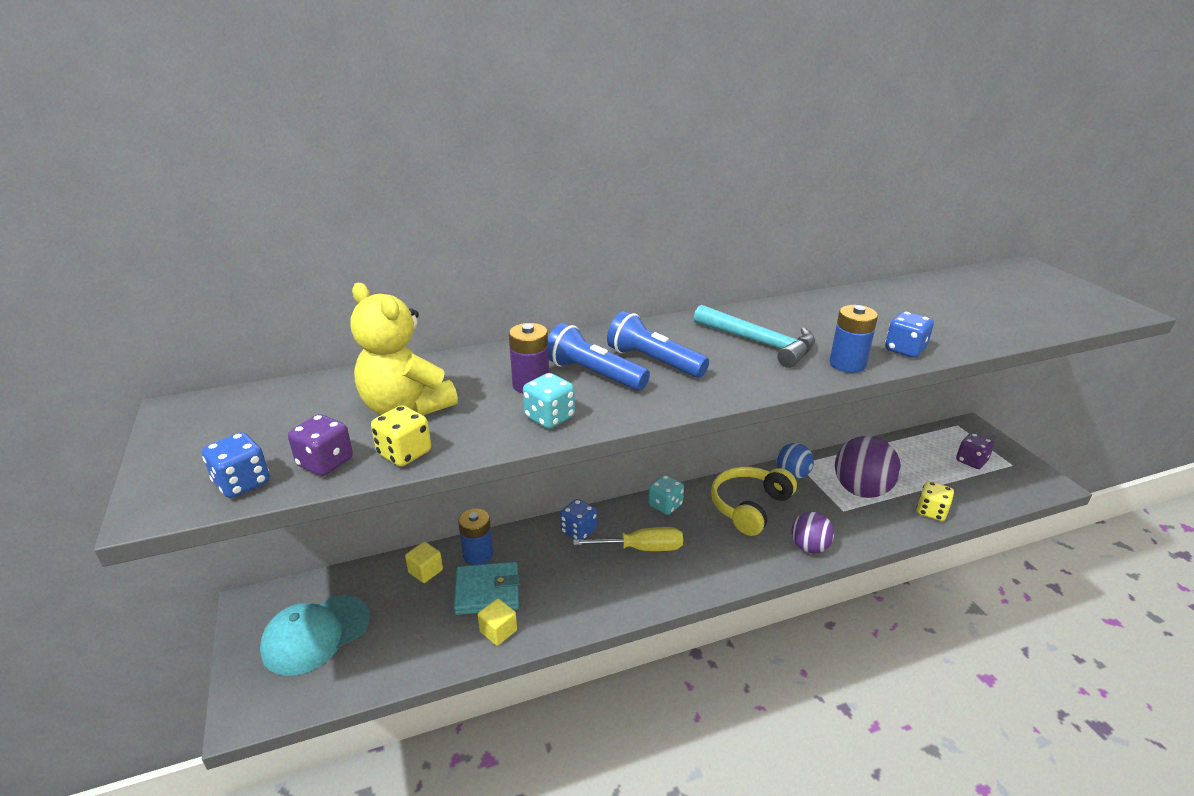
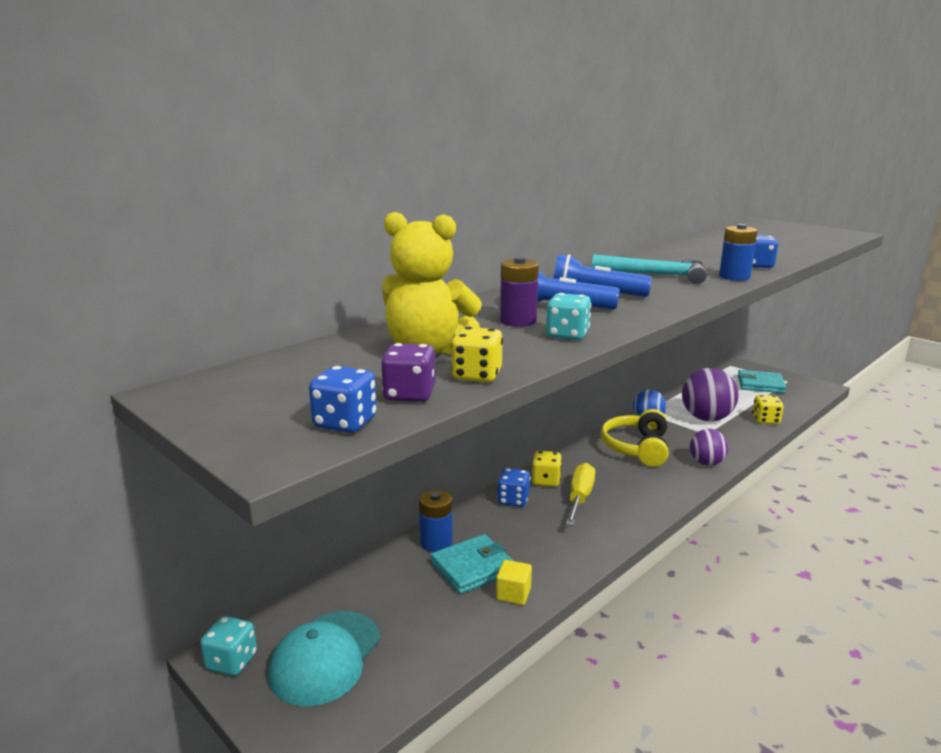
camera: 25 degrees left, 10 degrees down
yellow cube [405,542,443,583] -> none
yellow screwdriver [573,527,683,551] -> yellow screwdriver turned 45 degrees counterclockwise [566,463,595,526]
turquoise dice [648,475,684,515] -> turquoise dice moved to [200,616,257,676]
purple dice [956,433,994,469] -> turquoise wallet [738,370,786,393]
none -> yellow dice [532,451,562,487]

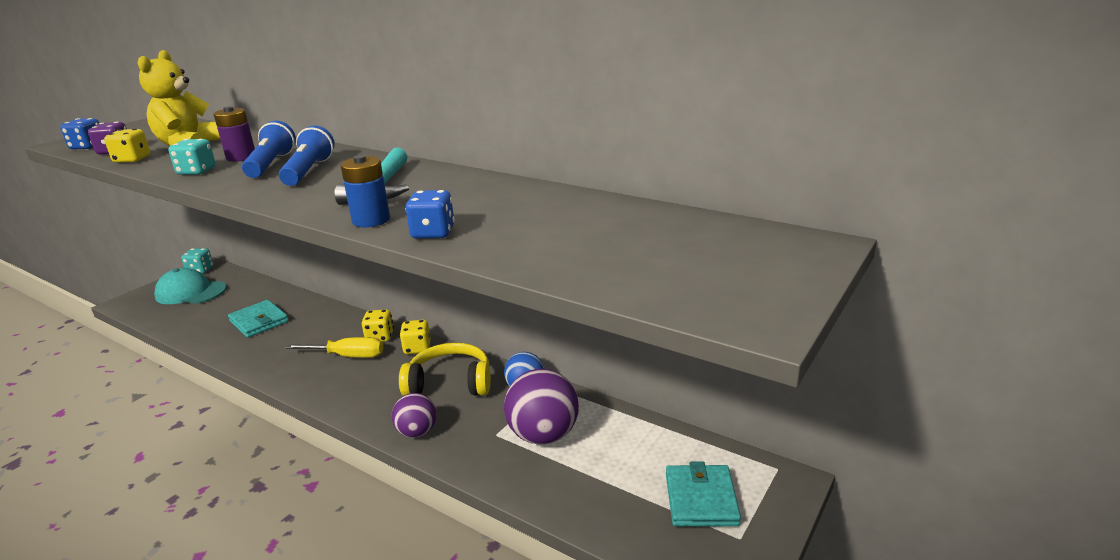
camera: 80 degrees right, 5 degrees up
blue battery [419,490,453,552] -> none
yellow cube [496,560,532,605] -> none
blue dice [497,468,531,507] -> none
yellow dice [752,395,784,424] -> yellow dice moved to [400,319,431,354]

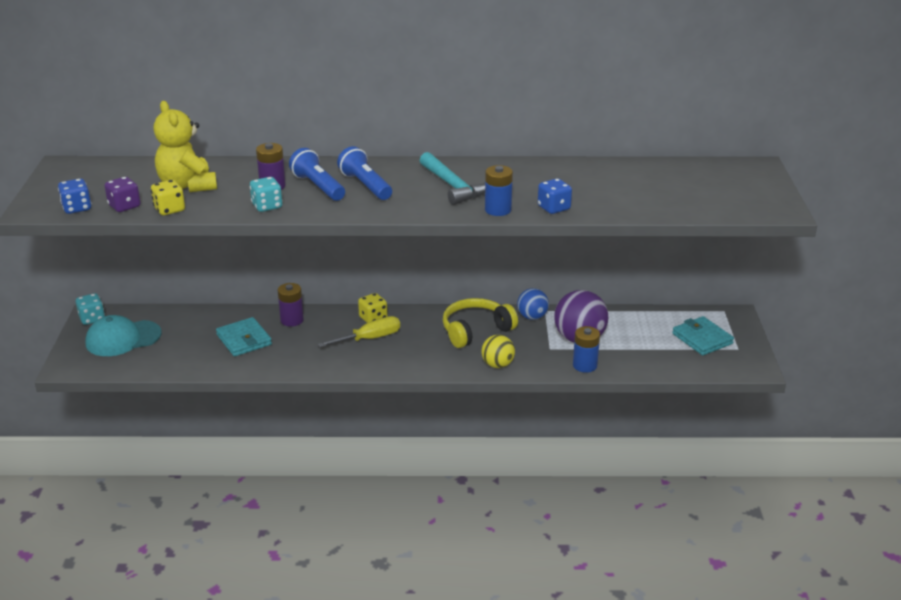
camera: 35 degrees left, 5 degrees up
turquoise wallet [228,300,289,338] -> turquoise wallet turned 45 degrees clockwise [216,317,272,357]
purple ball [392,393,437,438] -> yellow ball [481,335,515,368]
yellow dice [400,319,431,354] -> none
none -> purple battery [278,283,304,327]
none -> blue battery [573,326,600,373]

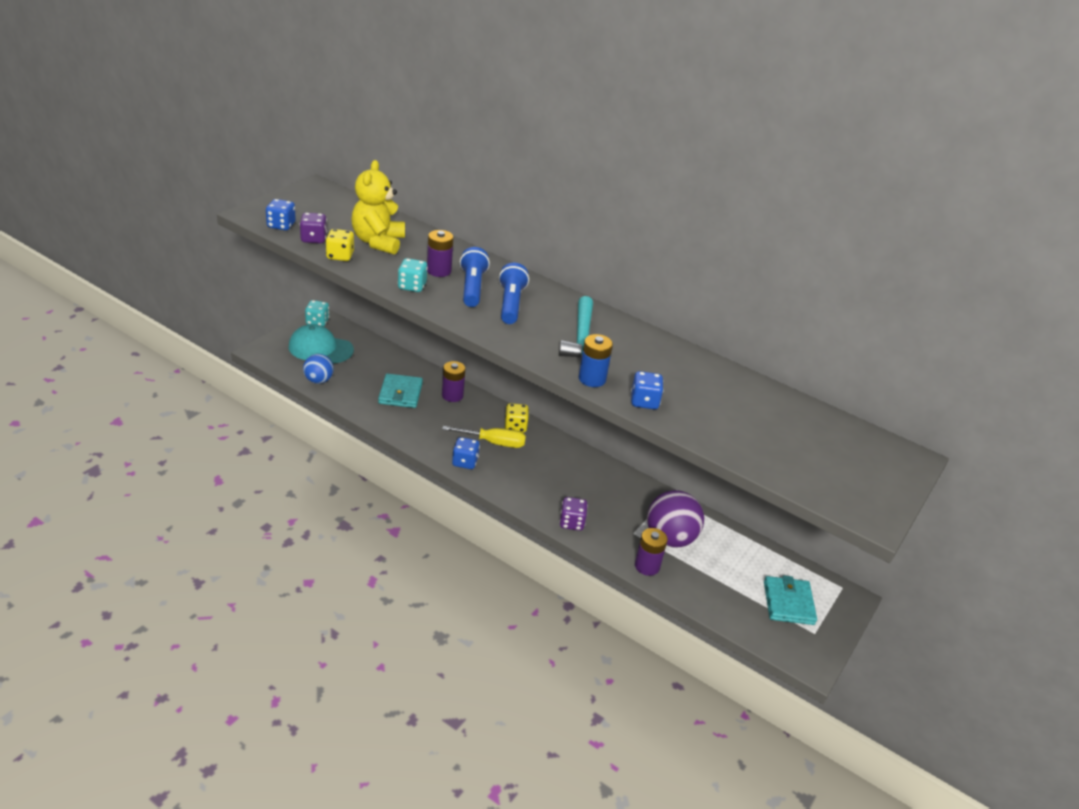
camera: 30 degrees right, 5 degrees up
yellow headphones [443,298,518,348] -> none
yellow ball [481,335,515,368] -> purple dice [559,497,588,531]
blue ball [517,288,549,320] -> blue ball moved to [303,354,334,384]
blue battery [573,326,600,373] -> purple battery [635,528,668,576]
none -> blue dice [452,437,480,469]

